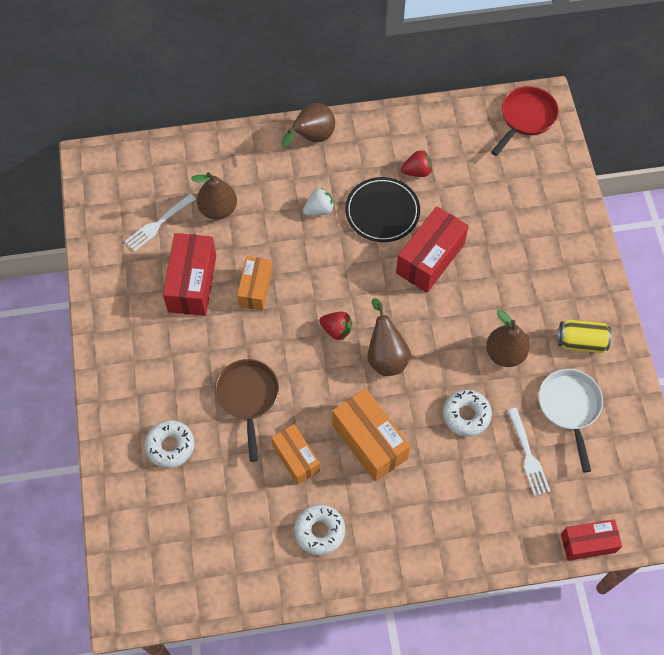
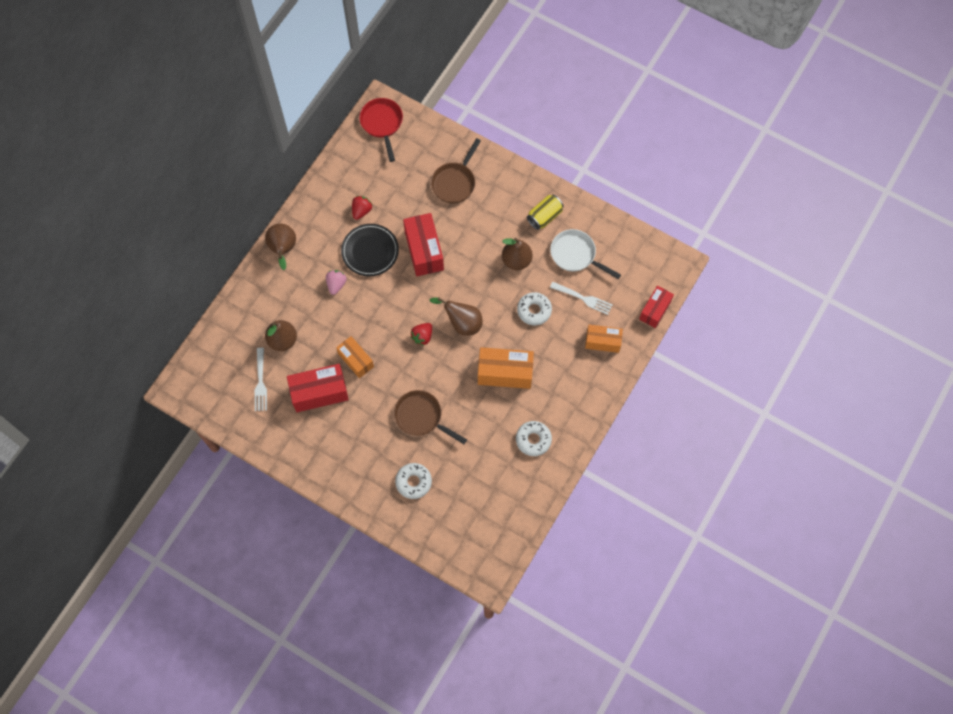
camera: 50 degrees left, 5 degrees up
red box [163,233,216,316] -> red box turned 60 degrees counterclockwise [287,364,349,412]
orange box [271,424,320,485] -> orange box moved to [585,324,623,353]
white strawberry [303,188,334,216] -> pink strawberry [326,270,347,295]
red strawberry [319,312,352,340] -> red strawberry turned 150 degrees clockwise [410,323,432,346]
none -> brown pan [431,138,481,204]

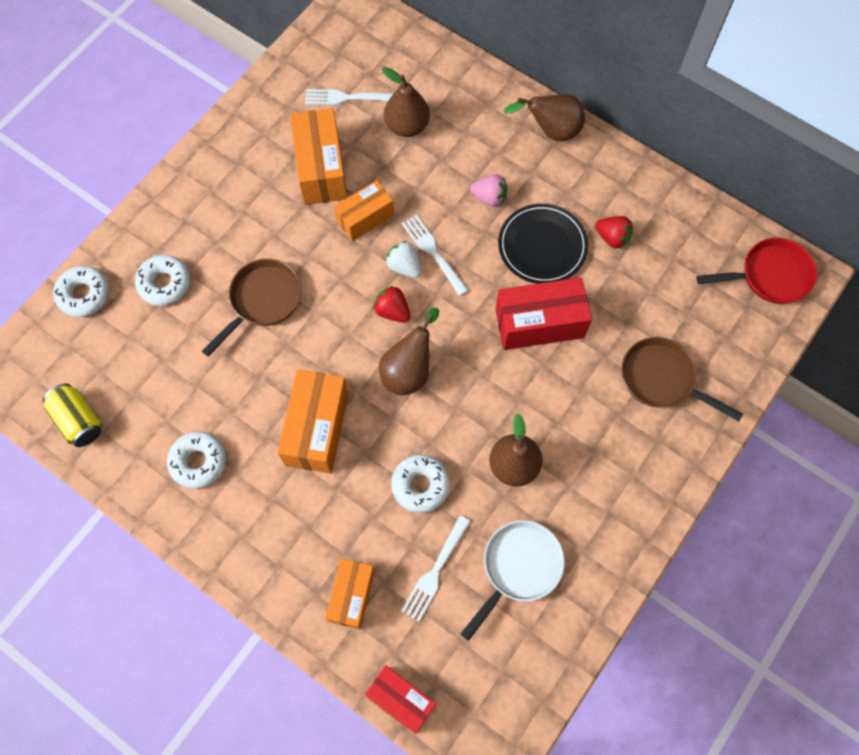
camera: 95 degrees right, 0 degrees up
red box [287,364,349,412] -> orange box [290,108,347,205]
yellow can [527,195,564,230] -> yellow can moved to [43,383,102,447]
none -> white donut [53,266,109,317]
none -> white strawberry [385,241,421,278]
none -> white fork [401,215,469,296]

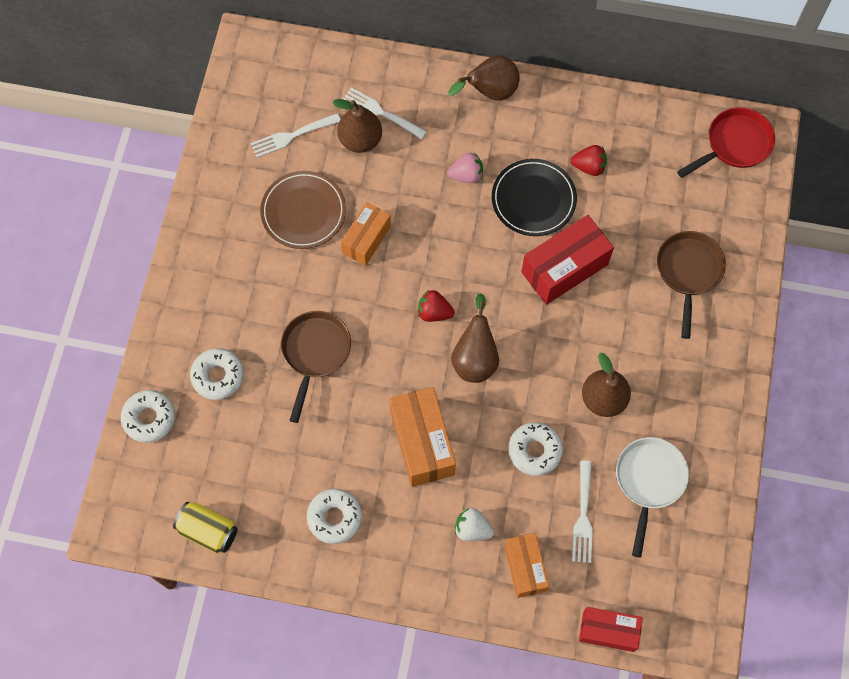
camera: 25 degrees left, 0 degrees up
orange box [290,108,347,205] -> brown plate [260,171,346,249]
white strawberry [385,241,421,278] -> white strawberry moved to [455,508,494,541]
white fork [401,215,469,296] -> white fork moved to [343,87,427,139]
brown pan [621,337,743,421] -> brown pan turned 90 degrees clockwise [657,231,726,339]

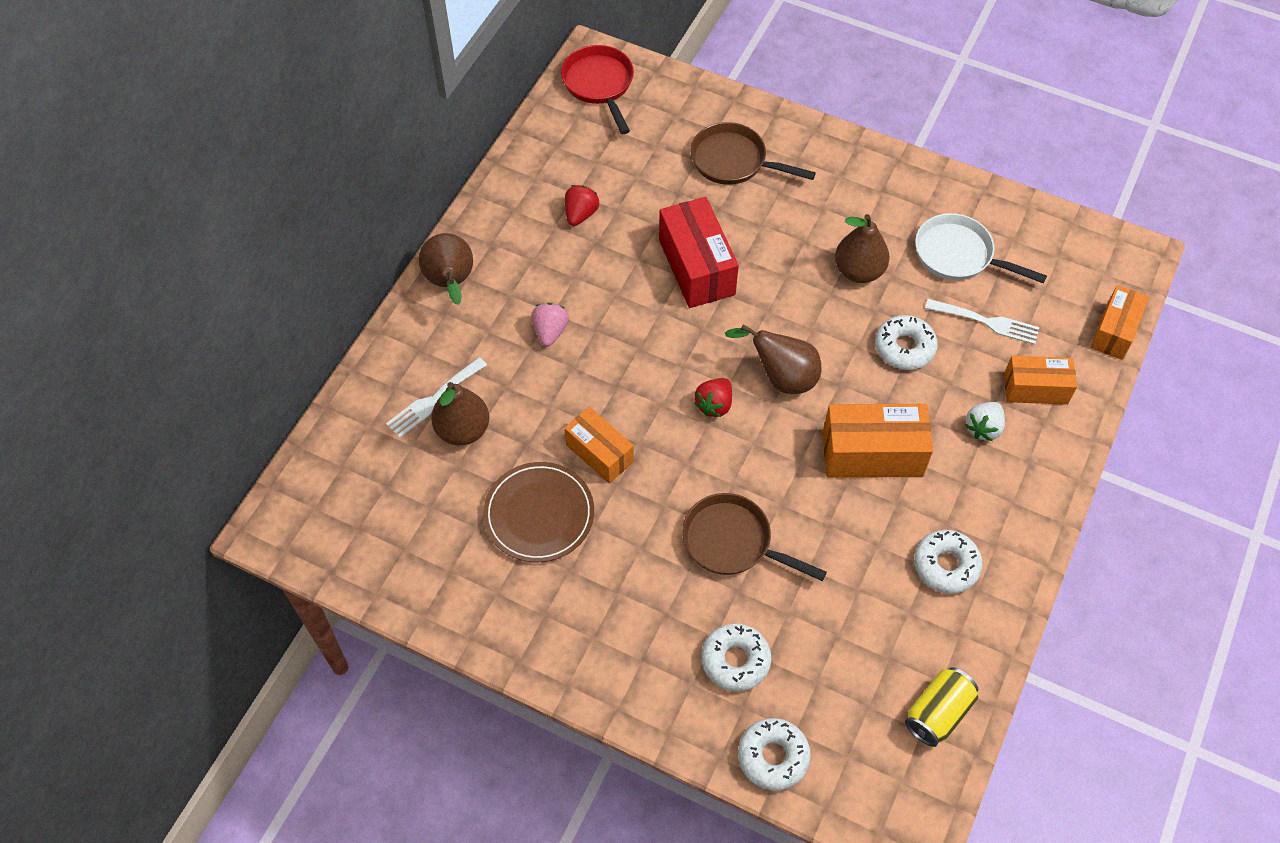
camera: 75 degrees left, 10 degrees down
white fork [251,113,341,158] -> none
black plate [492,159,577,236] -> none
red box [579,607,643,652] -> orange box [1090,285,1149,360]

